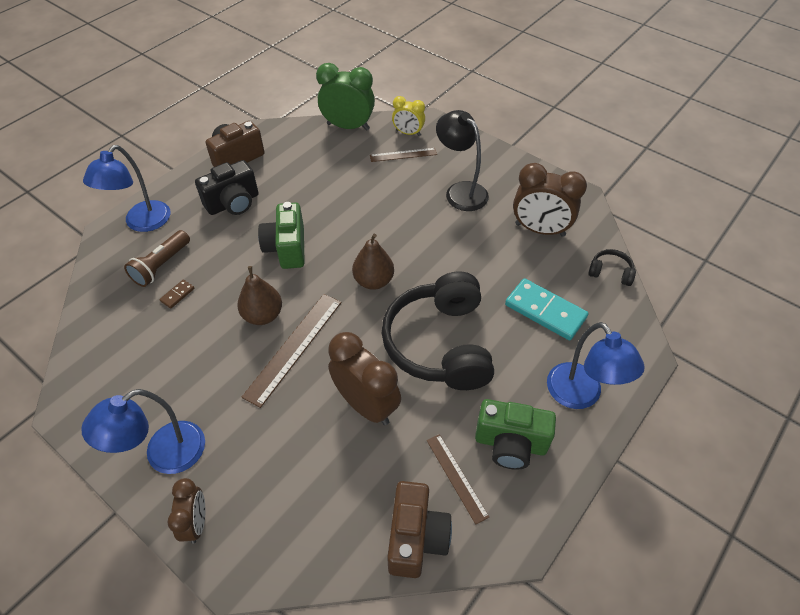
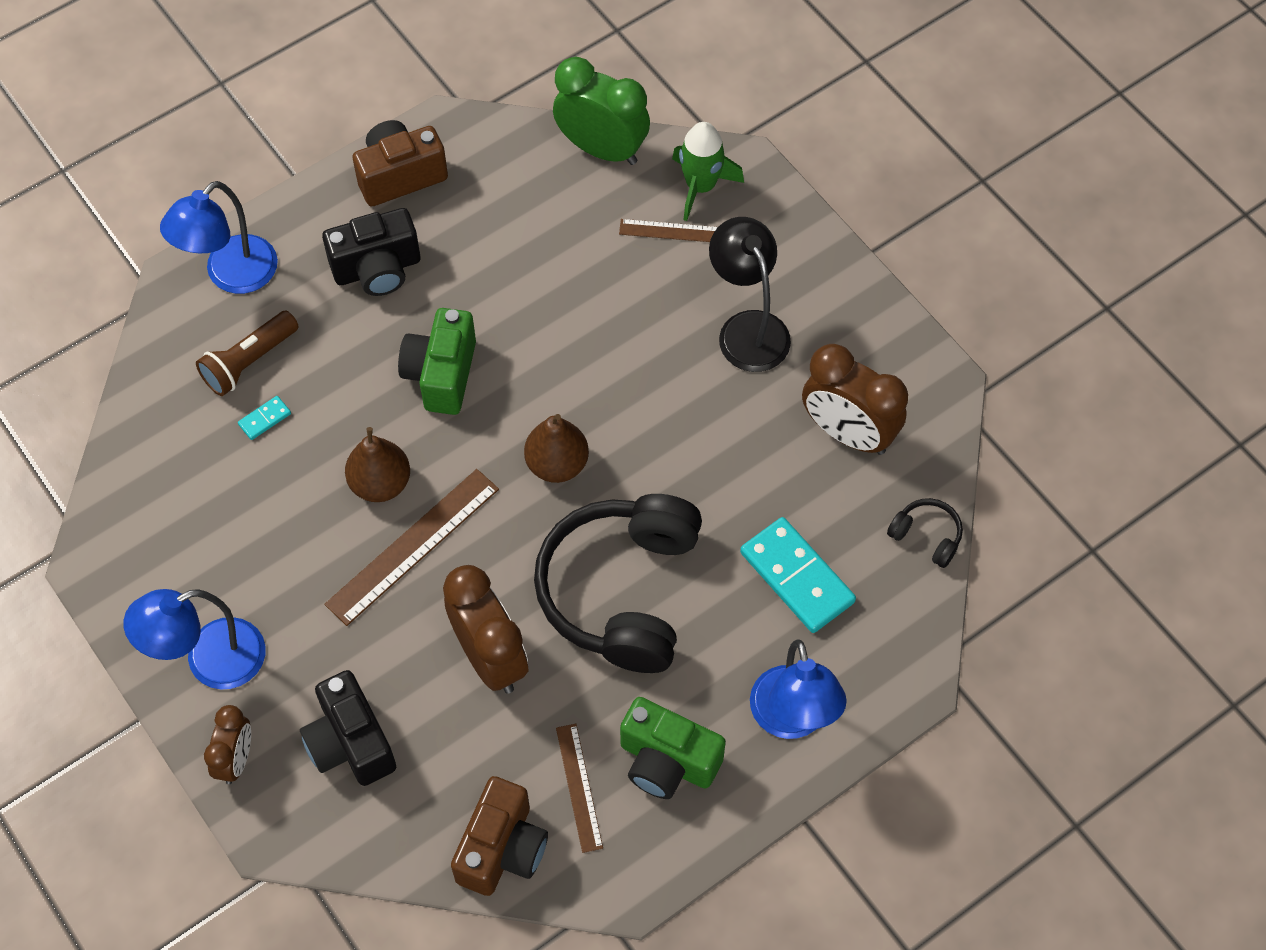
camera: 15 degrees right, 10 degrees up
brown domino [159,280,195,309] -> turquoise domino [238,396,291,440]
yellow clock [392,96,425,136] -> green rocket [672,122,744,221]
none -> black camera [300,670,396,786]

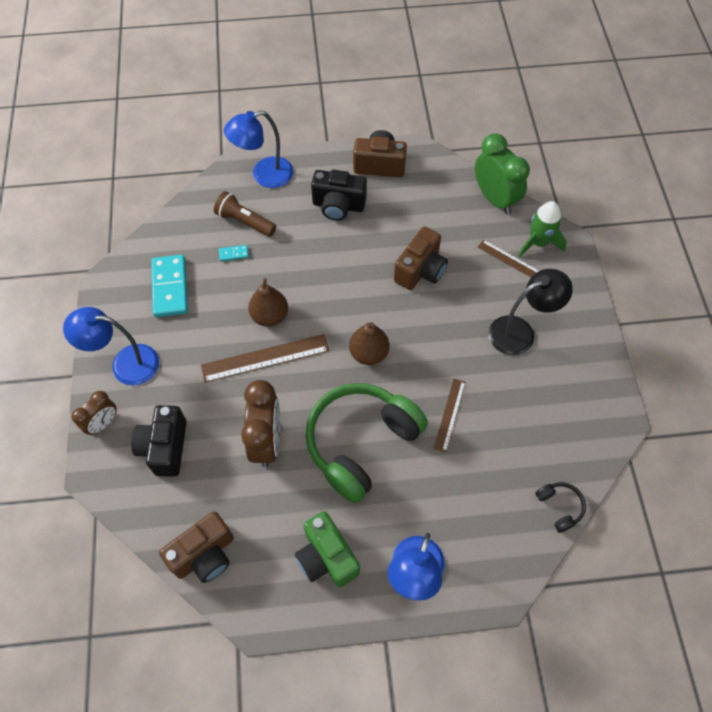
camera: 30 degrees right, 0 degrees up
brown flashlight [196,311,298,396] -> brown flashlight turned 45 degrees clockwise [214,191,276,237]
green camera [398,308,476,415] -> none
black headphones [534,494,702,673] -> green headphones [305,383,428,503]
brown ruler [556,724,603,853] -> brown ruler moved to [434,379,466,452]
black lamp [709,217,791,372] -> black lamp turned 60 degrees clockwise [489,269,573,355]
turquoise domino [740,517,856,633] -> turquoise domino moved to [151,255,188,317]
brown clock [802,344,908,455] -> none
none -> brown camera [394,226,448,290]

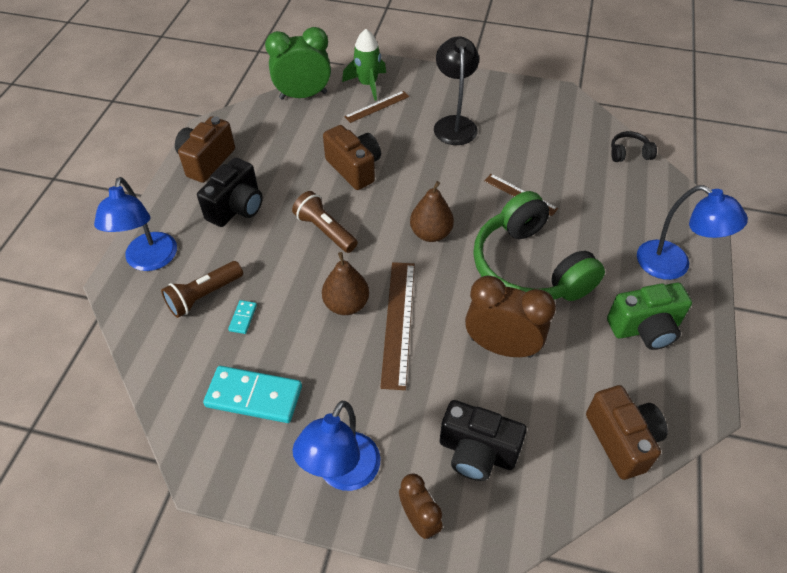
camera: 70 degrees left, 10 degrees down
none -> brown flashlight [292,191,358,253]

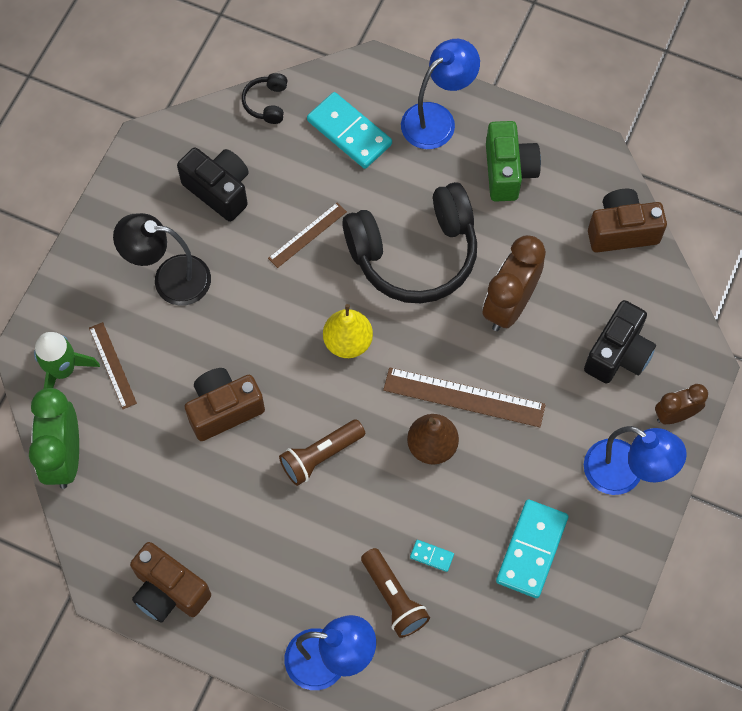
camera: 80 degrees left, 15 degrees up
black camera [197,157,263,227] -> black camera moved to [177,148,249,222]
brown pear [410,181,454,242] -> yellow pear [323,304,373,358]
green headphones [473,191,605,301] -> black headphones [342,182,477,303]
none -> turquoise domino [307,92,392,169]

